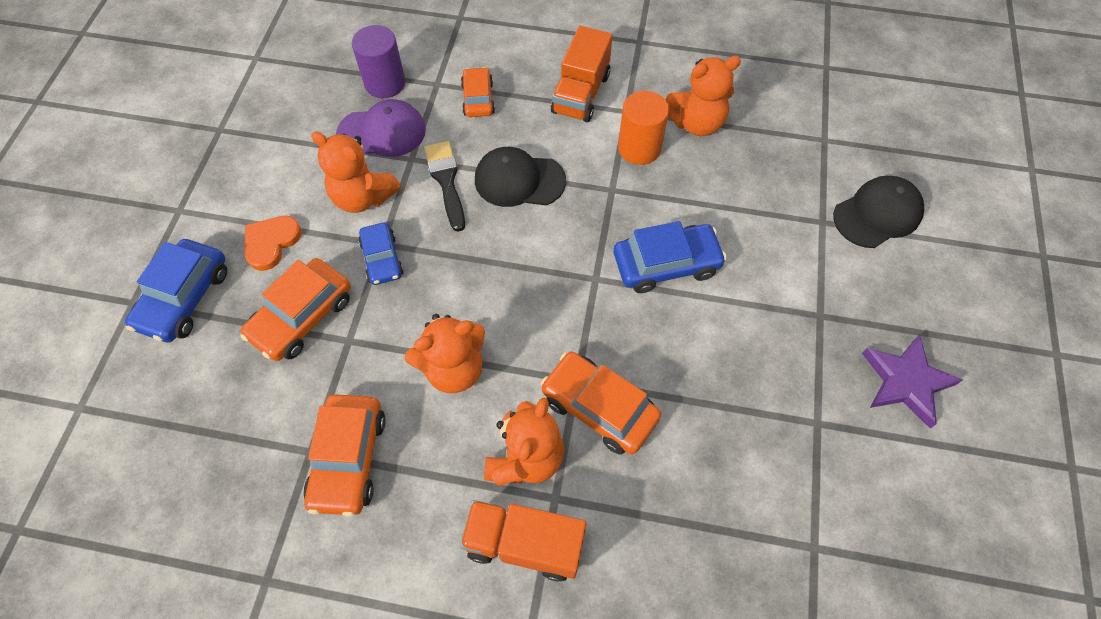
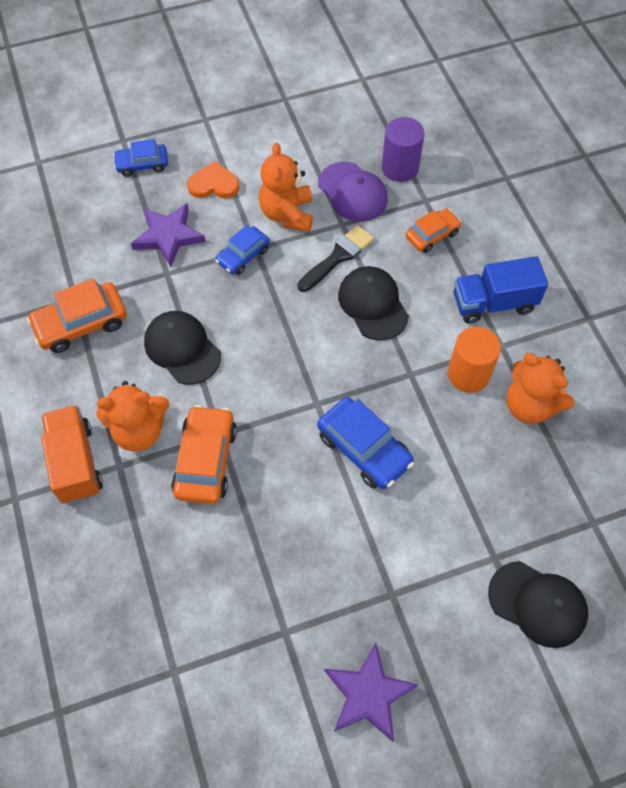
camera: 60 degrees right, 0 degrees up
blue car [125,239,227,343] -> blue car [113,139,168,177], size x0.64
orange car [240,258,351,361] -> purple star [131,203,206,267]
orange teddy bear [405,314,485,393] -> black cap [144,311,221,385]
orange truck [551,26,613,122] -> blue truck [454,256,548,324]

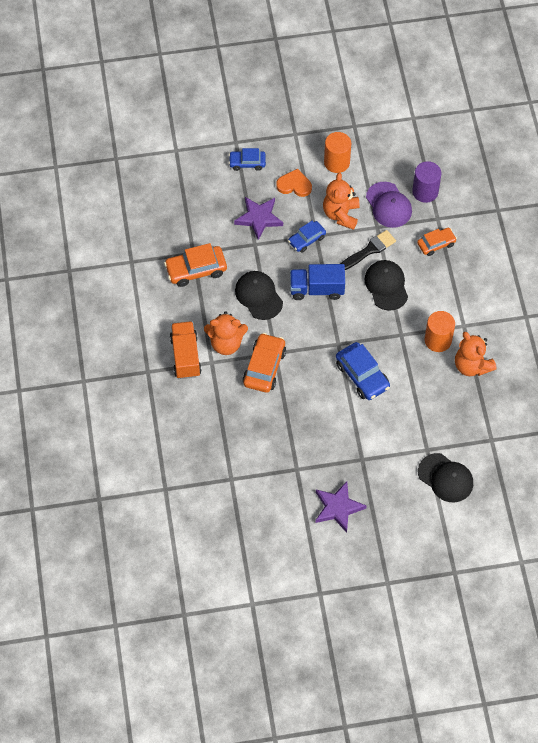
camera: 10 degrees right, 0 degrees up
blue truck [454,256,548,324] -> blue truck moved to [290,264,345,300]
none -> orange cylinder [324,132,351,173]

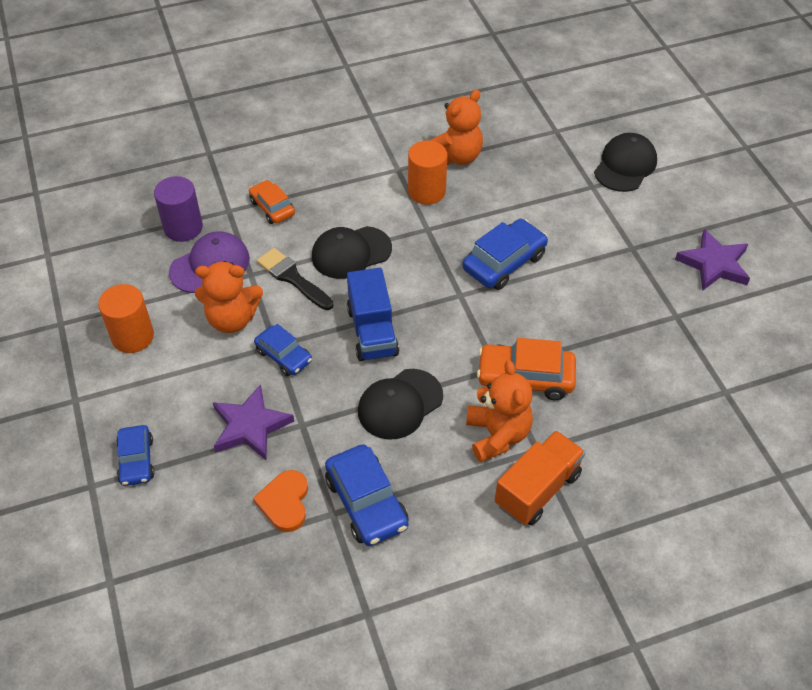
camera: 100 degrees left, 10 degrees down
orange car [164,243,227,287] -> blue car [325,444,409,546]
orange truck [170,321,202,379] -> orange truck turned 150 degrees clockwise [495,430,586,525]
orange heart [276,169,312,197] -> orange heart moved to [253,470,308,532]

